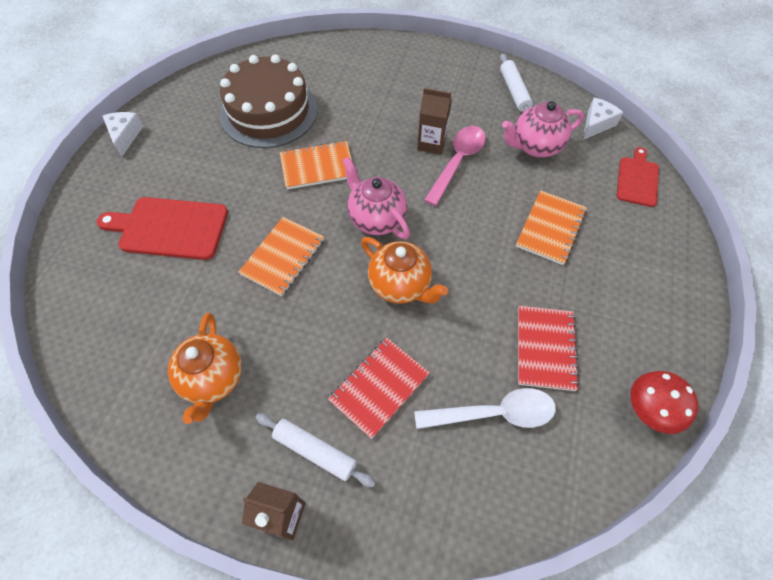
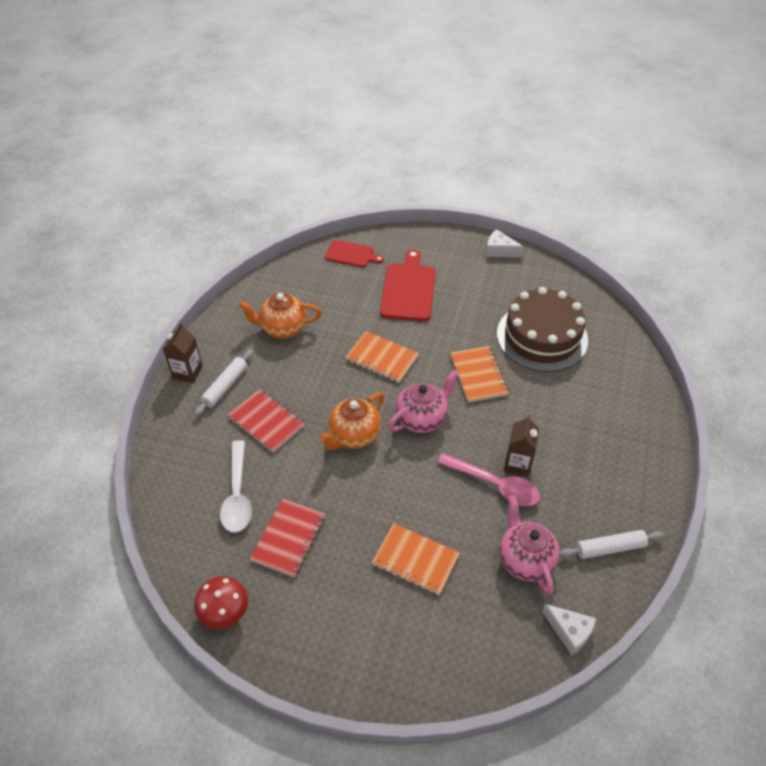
camera: 90 degrees right, 10 degrees down
white cheese [103,112,143,157] -> white cheese turned 150 degrees counterclockwise [486,229,524,257]
red notebook [518,306,579,391] -> red notebook turned 75 degrees counterclockwise [250,499,325,577]
red cutting board [617,147,659,207] -> red cutting board moved to [325,240,384,267]

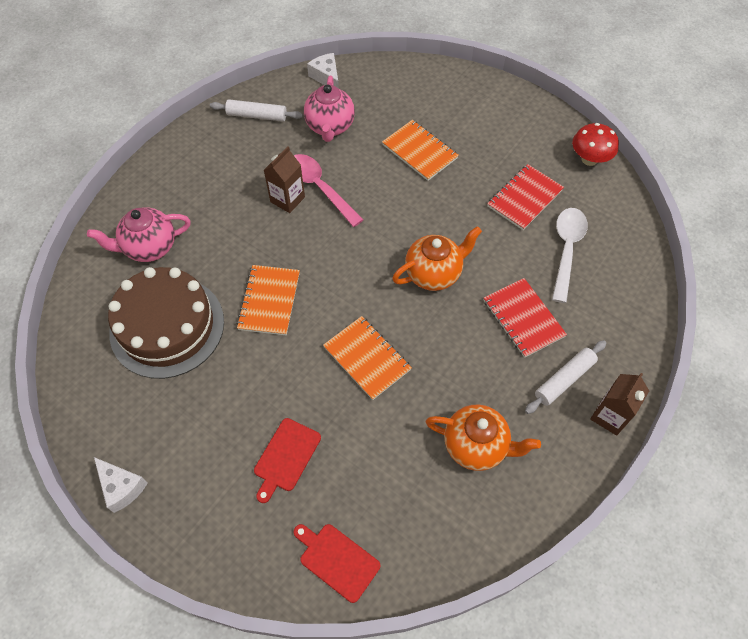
camera: 160 degrees left, 10 degrees up
red cutting board [380,249,436,321] -> red cutting board [254,418,321,503], size x0.62
pink teapot [388,370,459,433] -> pink teapot moved to [87,207,191,262]

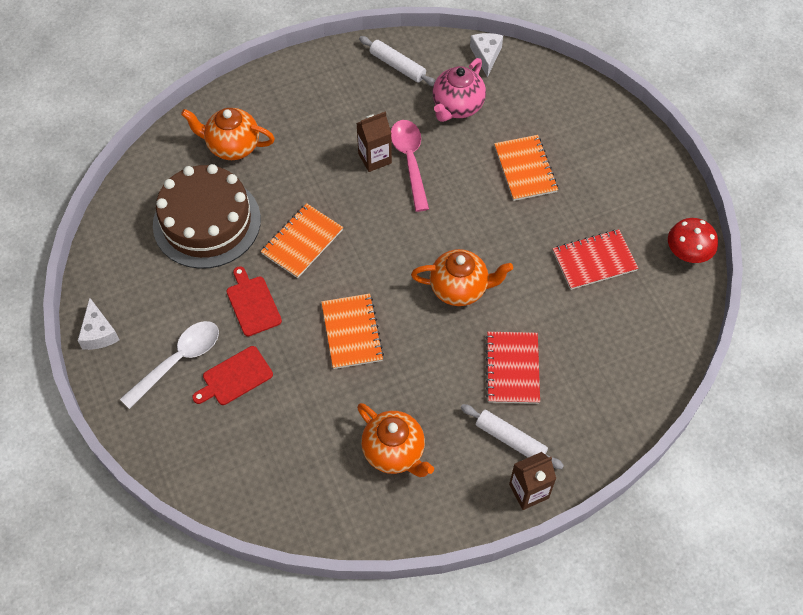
camera: 30 degrees right, 0 degrees up
pink teapot [87,207,191,262] -> orange teapot [181,108,275,160]
red cutting board [294,524,380,603] -> red cutting board moved to [227,266,282,336]
white rolling pin [525,340,606,414] -> white rolling pin turned 45 degrees clockwise [461,404,564,469]
white spoon [552,208,588,303] -> white spoon moved to [120,321,219,409]

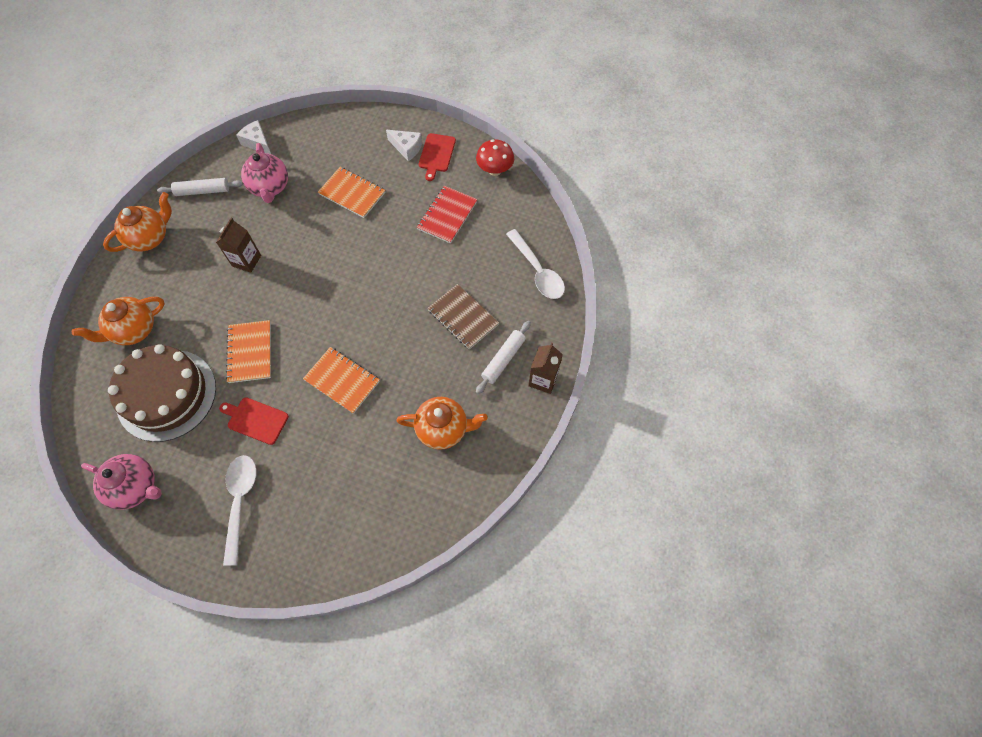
camera: 45 degrees left, 5 degrees up
white cheese [77,298,119,350] -> white cheese moved to [386,130,422,161]
red cutting board [192,346,273,405] -> red cutting board moved to [419,133,456,181]
pink spoon [391,120,429,212] -> none
orange teapot [411,249,513,306] -> orange teapot moved to [103,192,172,252]
white rolling pin [461,404,564,469] -> white rolling pin turned 45 degrees counterclockwise [476,321,531,394]
red notebook [485,332,540,404] -> brown notebook [428,284,499,349]
none -> pink teapot [81,454,162,510]
none -> white spoon [506,229,565,299]

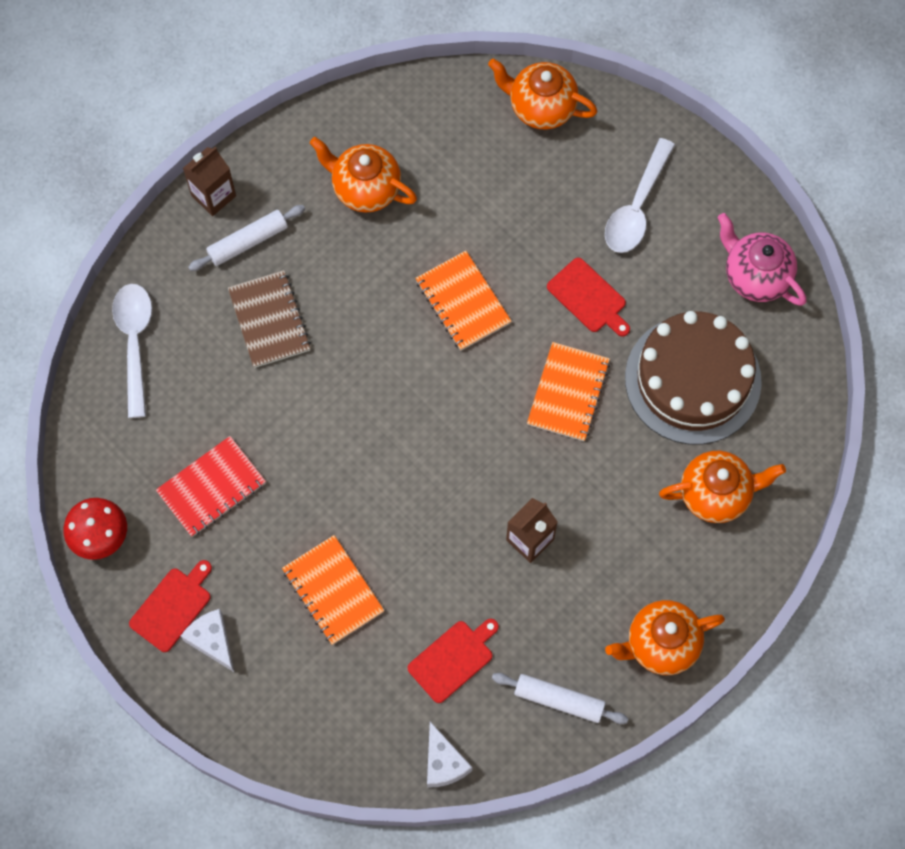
camera: 155 degrees left, 5 degrees up
pink teapot [241,143,288,203] -> red cutting board [407,619,499,703]
none -> orange teapot [488,59,598,130]

